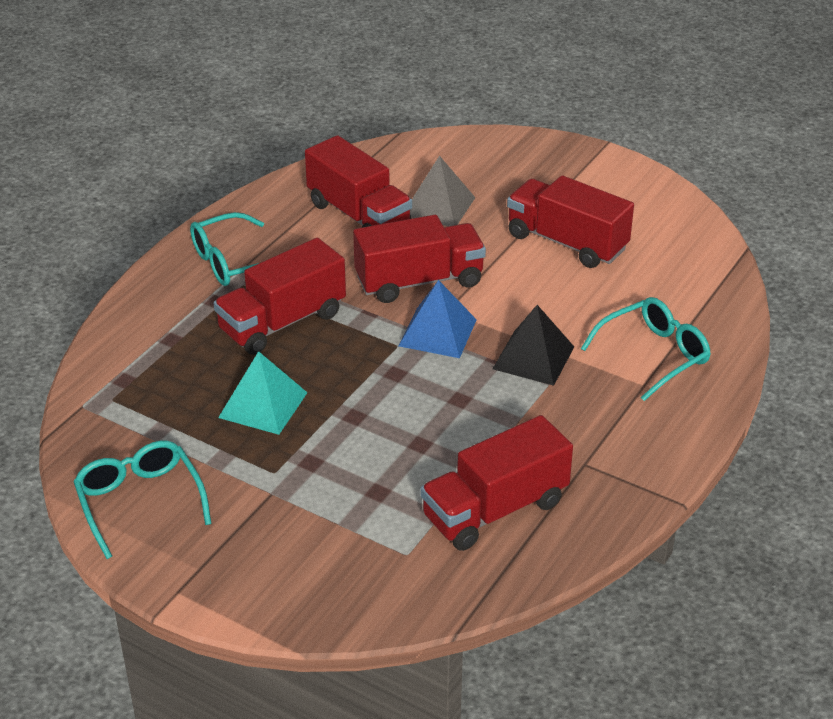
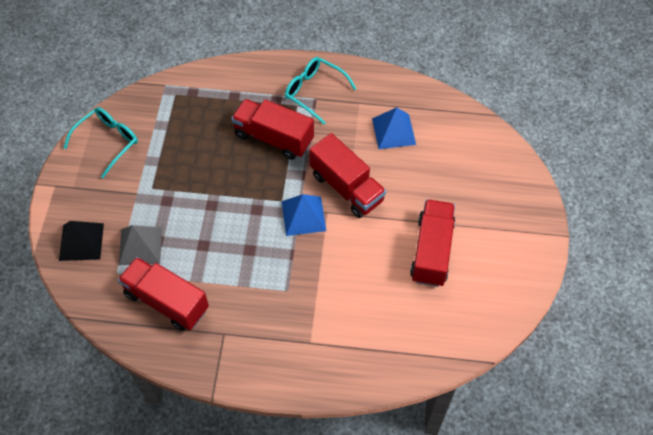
camera: 65 degrees right, 20 degrees up
turquoise pyramid [218,351,308,435] -> none
red truck [305,135,412,228] -> blue pyramid [372,107,416,149]
grey pyramid [410,156,475,226] -> grey pyramid moved to [119,225,162,265]
black pyramid [493,305,574,386] -> black pyramid moved to [59,221,104,261]
turquoise glasses [581,297,711,401] -> none

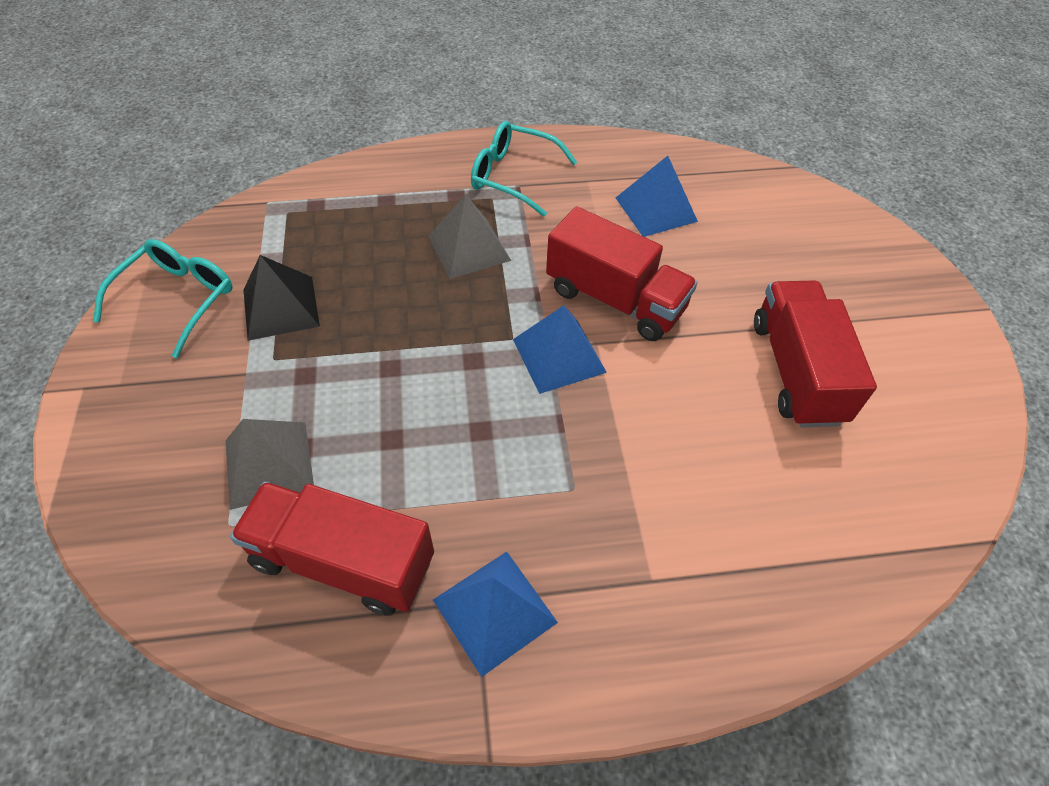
camera: 15 degrees left, 5 degrees down
black pyramid [59,221,104,261] -> black pyramid moved to [243,255,320,341]
red truck [231,99,314,160] -> grey pyramid [428,194,511,279]
none -> blue pyramid [433,552,558,677]

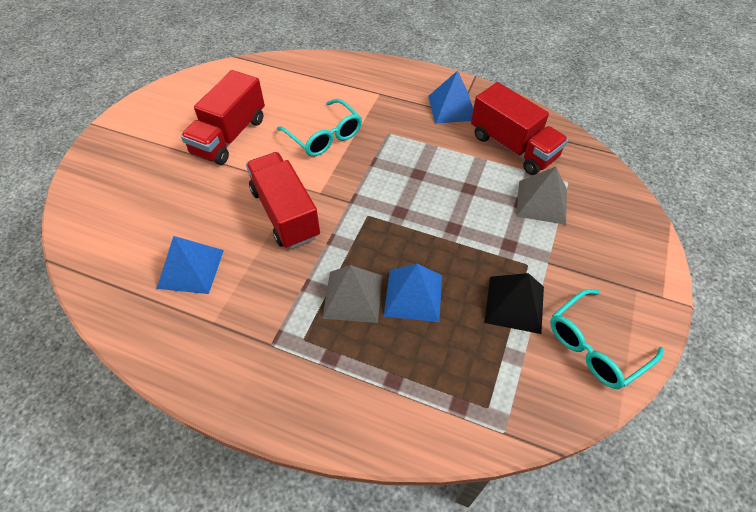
camera: 150 degrees left, 0 degrees up
turquoise glasses [471,121,577,217] -> turquoise glasses moved to [277,99,362,157]
blue pyramid [513,305,607,394] -> blue pyramid moved to [384,264,442,322]

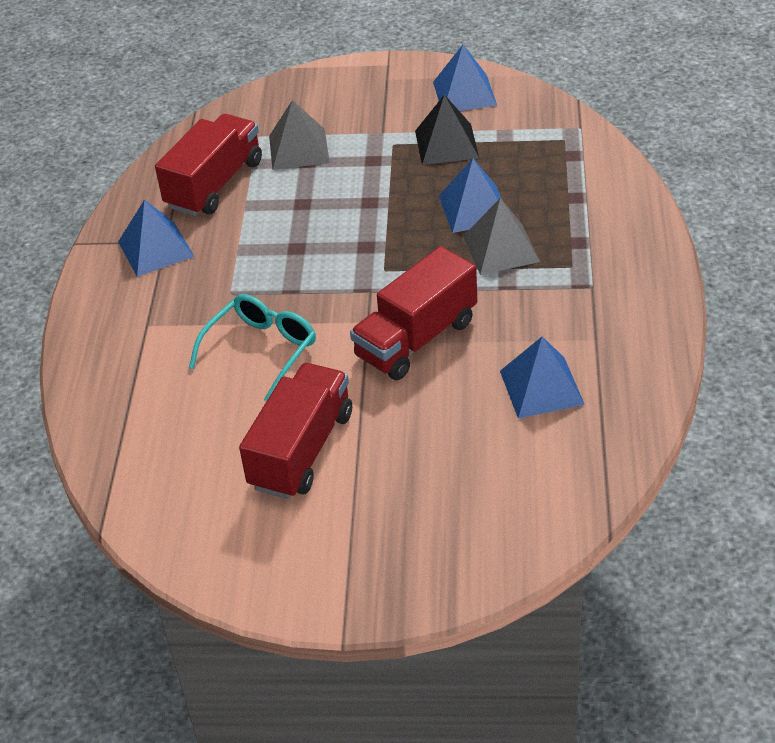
camera: 105 degrees left, 10 degrees down
red truck [181,70,265,165] -> red truck turned 75 degrees counterclockwise [239,363,352,499]
turquoise glasses [550,289,664,389] -> blue pyramid [433,45,497,111]

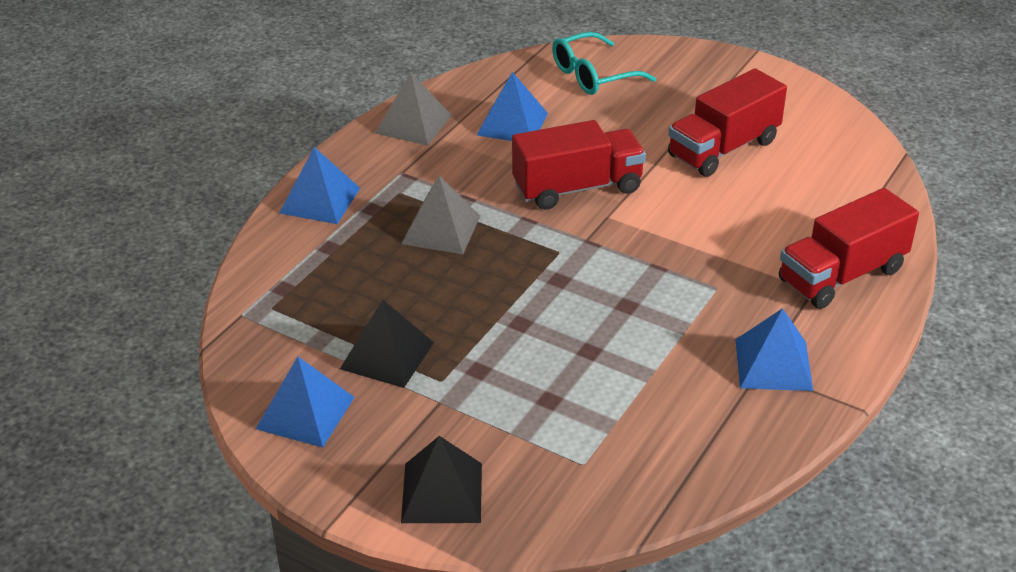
camera: 155 degrees left, 5 degrees down
red truck [155,114,262,216] -> red truck moved to [779,188,919,309]
turquoise glasses [189,294,316,401] -> turquoise glasses moved to [552,32,656,95]
grey pyramid [269,100,330,170] -> grey pyramid moved to [375,72,452,146]
blue pyramid [439,159,502,233] -> blue pyramid moved to [280,147,360,224]
none -> black pyramid [401,436,482,523]

